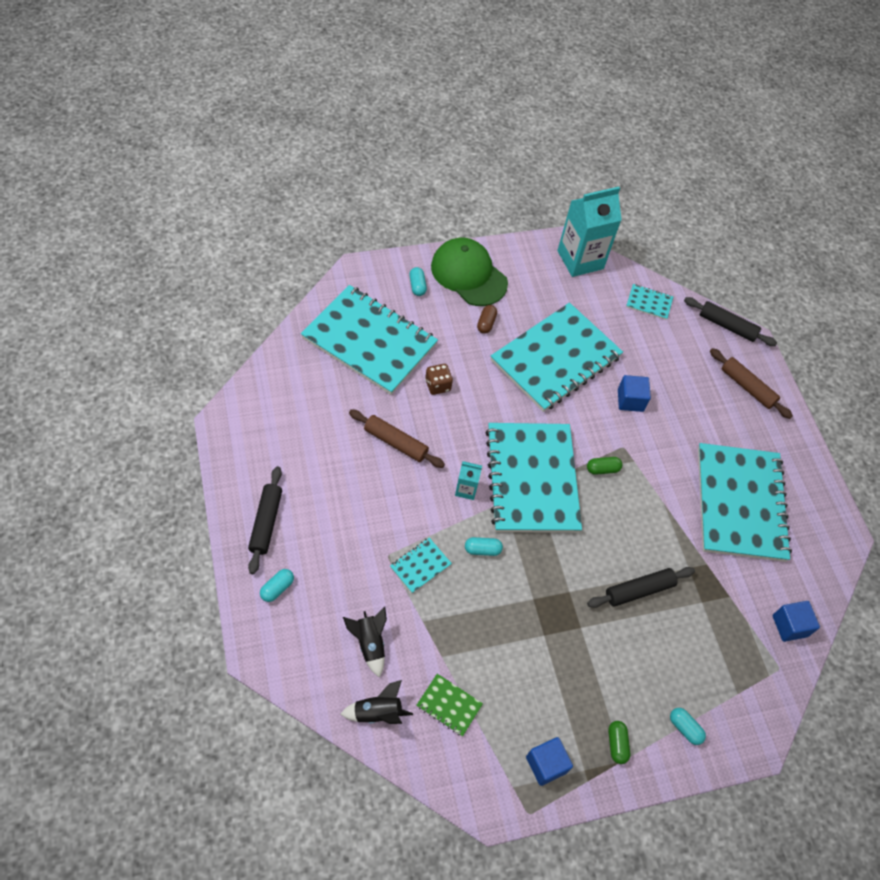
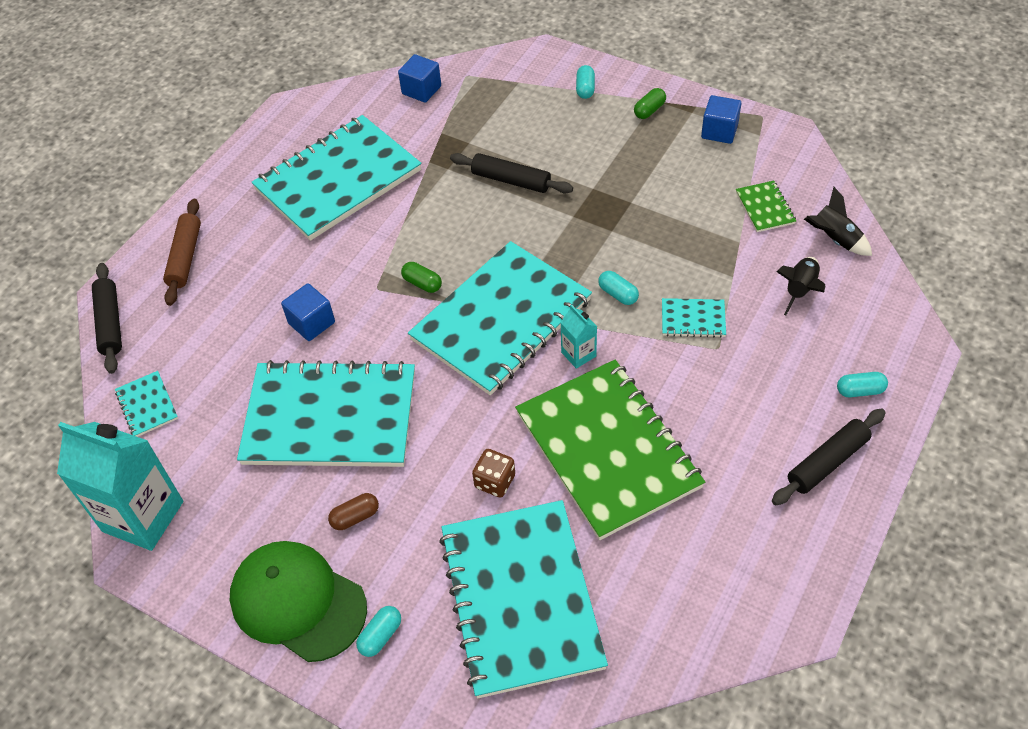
camera: 125 degrees left, 5 degrees down
brown rolling pin [349,409,445,468] -> green notebook [515,360,705,540]
green cap [431,238,508,306] -> green cap turned 120 degrees clockwise [230,541,367,662]

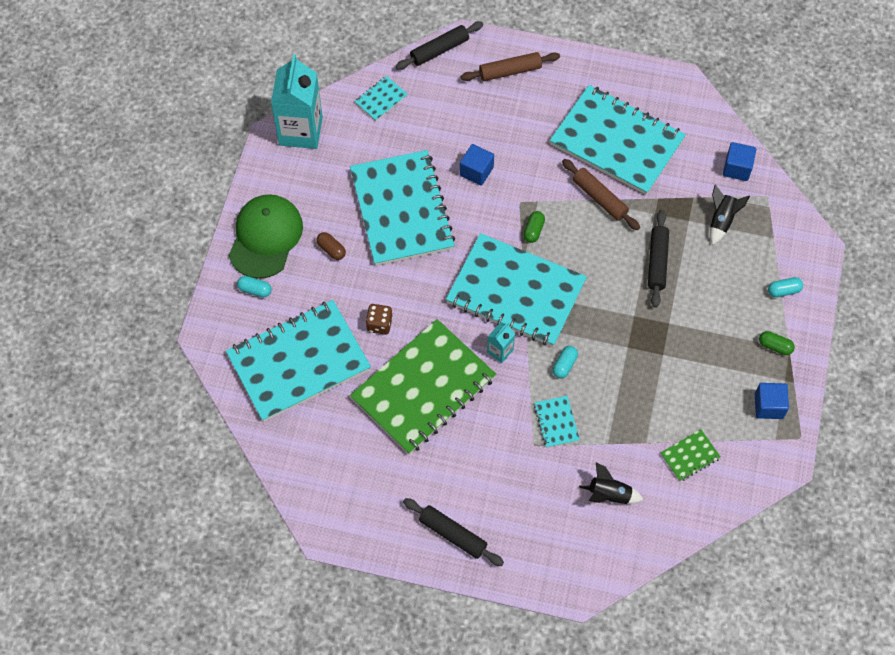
camera: 70 degrees right, 10 degrees up
black rocket [804,187,872,256] -> black rocket moved to [710,184,750,245]
turquoise capsule [837,372,888,397] -> none
none -> brown rolling pin [562,159,640,230]

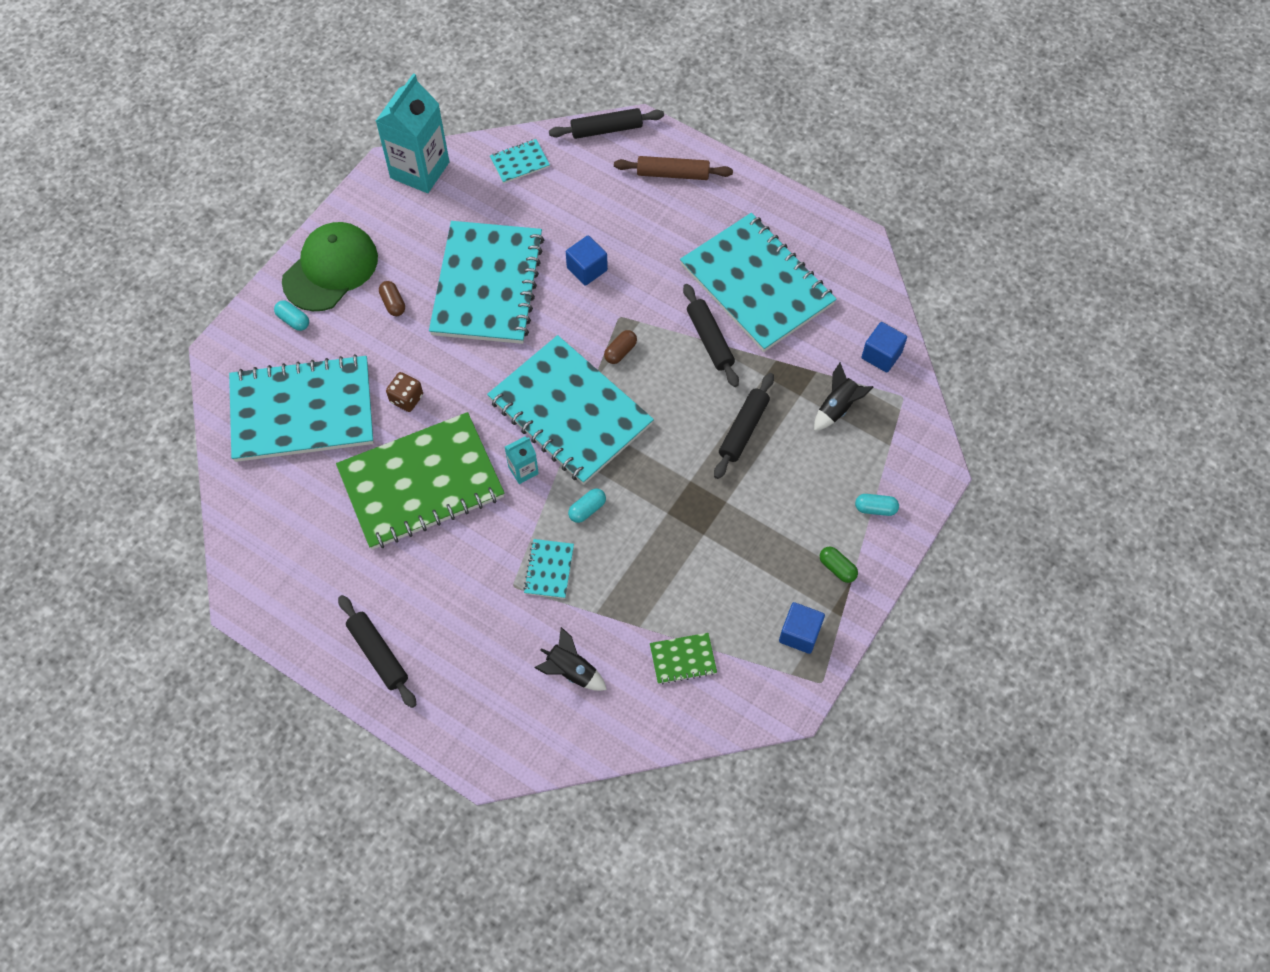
camera: 20 degrees right, 0 degrees up
green capsule [523,211,545,243] -> brown capsule [604,330,637,364]
brown rolling pin [562,159,640,230] -> black rolling pin [683,284,739,387]

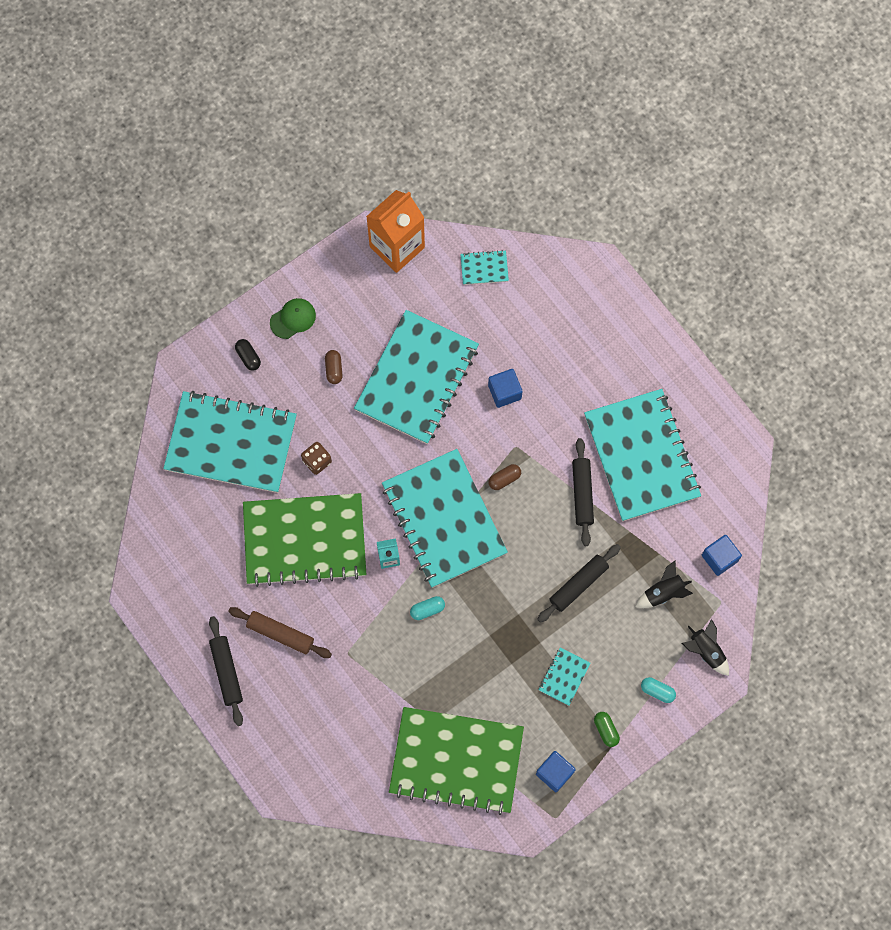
camera: 20 degrees right, 10 degrees up
turquoise capsule [274,300,309,331] -> black capsule [235,339,261,371]
green cap [282,222,378,311] -> green cap [270,298,316,339], size x0.52
turquoise carton [376,73,449,193] -> orange carton [366,190,425,273]
turquoise notebook [523,539,574,599] -> turquoise notebook moved to [539,647,590,706]
black rocket [534,627,607,691] -> black rocket moved to [682,619,729,676]
black rolling pin [549,108,664,139] -> none
brown rolling pin [614,156,733,180] -> brown rolling pin moved to [228,607,332,658]
green notebook [650,633,717,684] -> green notebook [389,707,524,815], size x2.49

